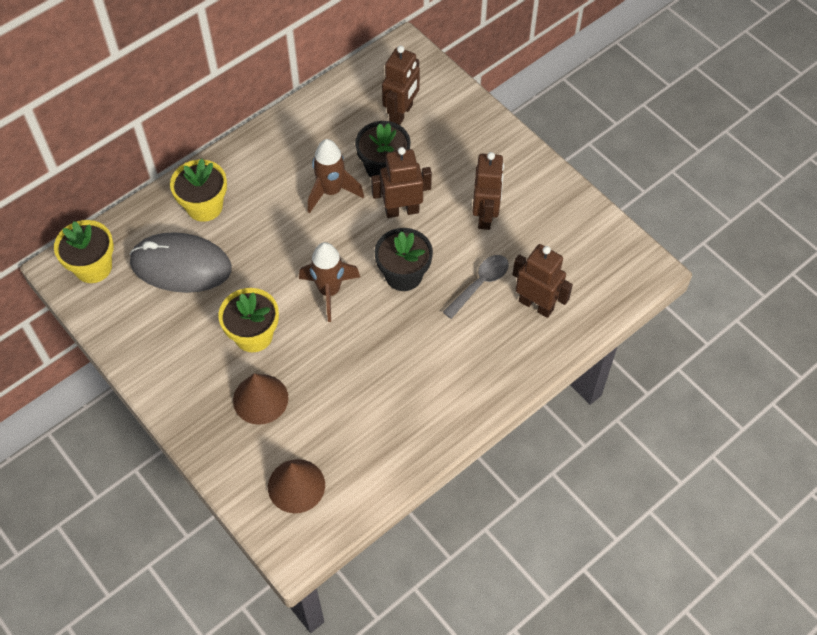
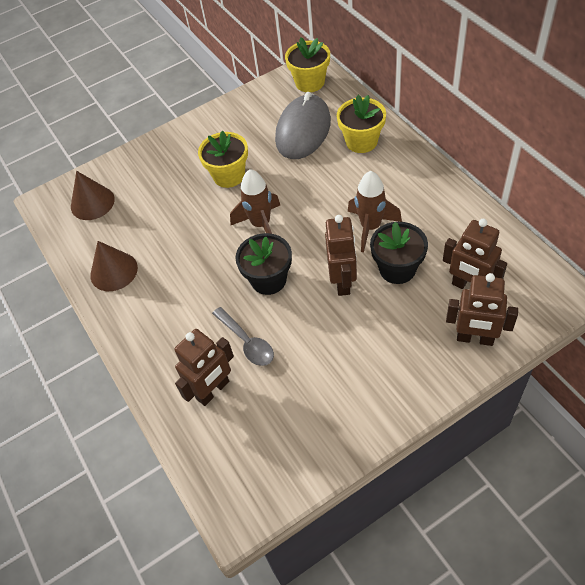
camera: 105 degrees right, 5 degrees down
brown cone [233,373,288,425] -> brown cone moved to [90,241,138,291]
brown robot [472,152,504,230] -> brown robot moved to [446,273,518,346]

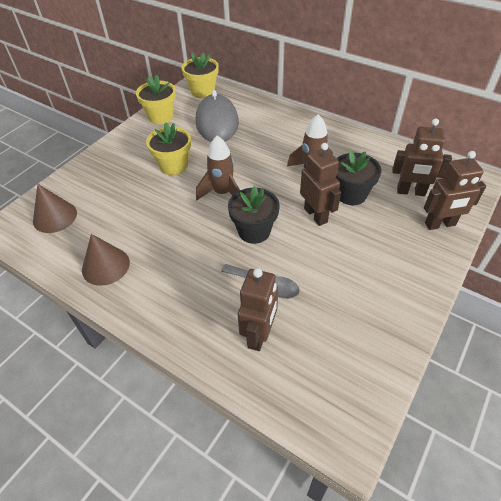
camera: 30 degrees left, 5 degrees down
yellow flower pot [337,95,386,153] -> yellow flower pot moved to [136,75,176,124]

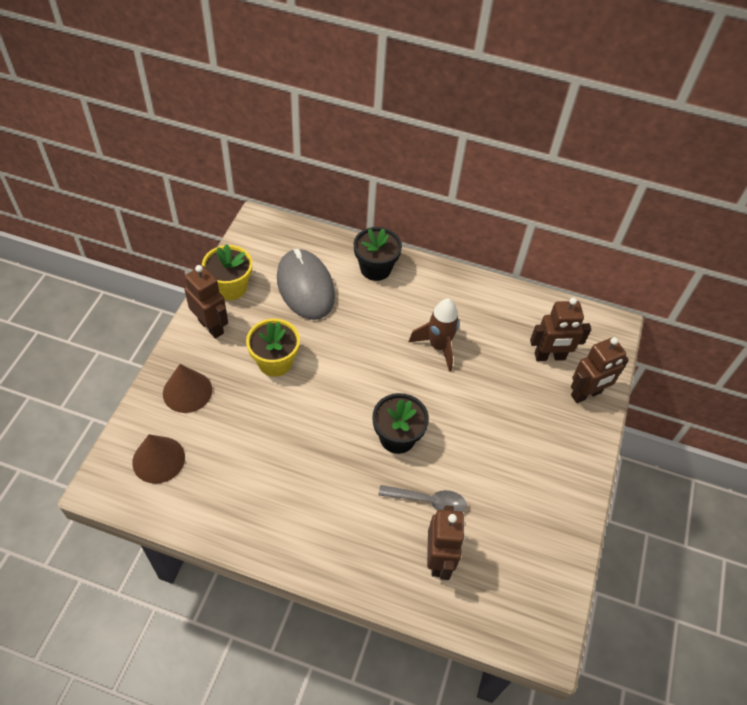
camera: 20 degrees left, 5 degrees up
brown cone [82,234,130,286] -> brown cone moved to [163,364,212,413]
yellow flower pot [182,52,219,98] -> none
brown rocket [196,136,240,201] -> none
brown robot [300,143,341,226] -> brown robot moved to [184,265,228,339]
black flower pot [336,150,381,205] -> black flower pot moved to [353,227,402,281]

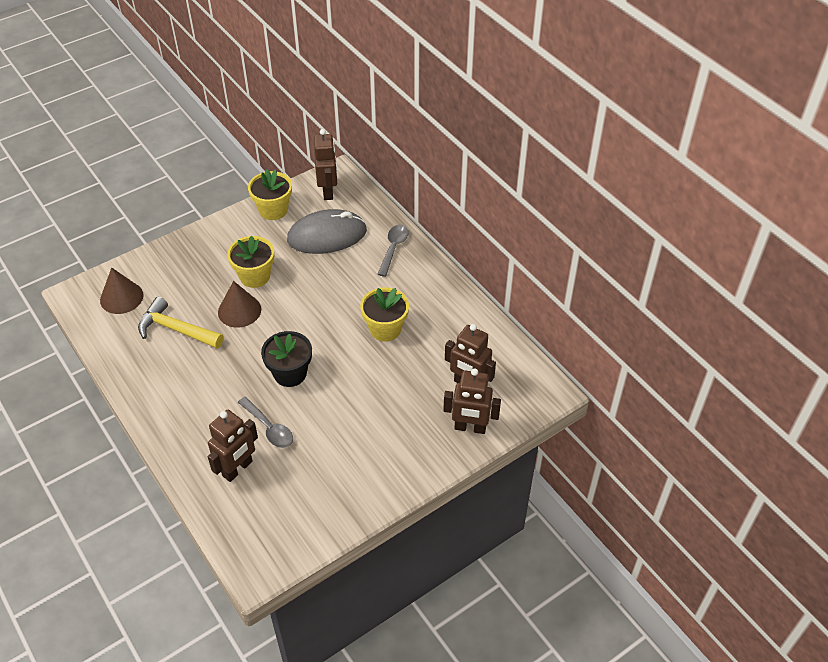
camera: 40 degrees right, 5 degrees down
brown cone [163,364,212,413] -> brown cone moved to [218,281,261,328]
brown robot [184,265,228,339] -> brown robot moved to [314,129,337,200]
grey mouse [277,249,335,320] -> grey mouse turned 60 degrees clockwise [287,209,367,254]
black flower pot [353,227,402,281] -> grey spoon [377,225,409,277]
brown rocket [408,298,460,372] -> yellow flower pot [360,287,409,341]
none -> yellow hammer [138,297,224,348]

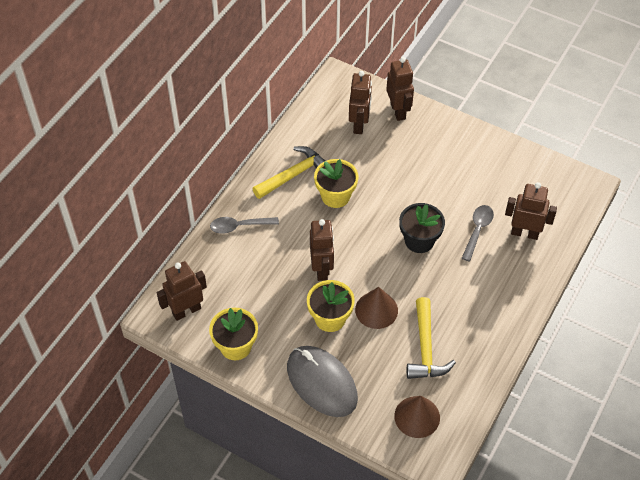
camera: 115 degrees left, 5 degrees up
grey mouse [287,209,367,254] -> grey mouse moved to [287,346,358,417]
none -> yellow hammer [252,146,325,199]
none -> brown robot [310,219,334,281]

